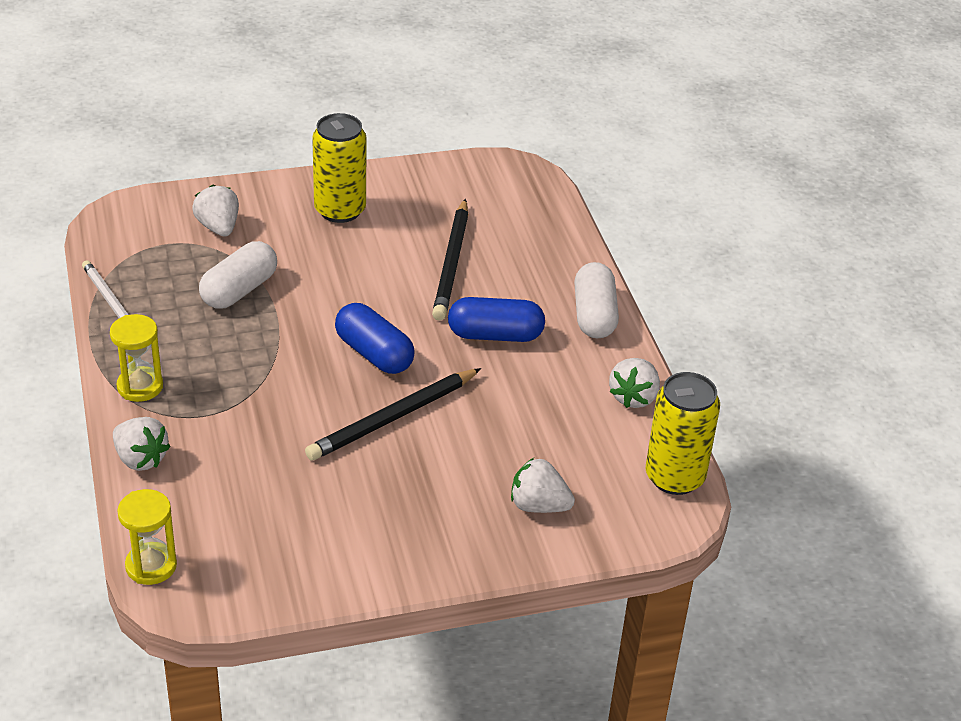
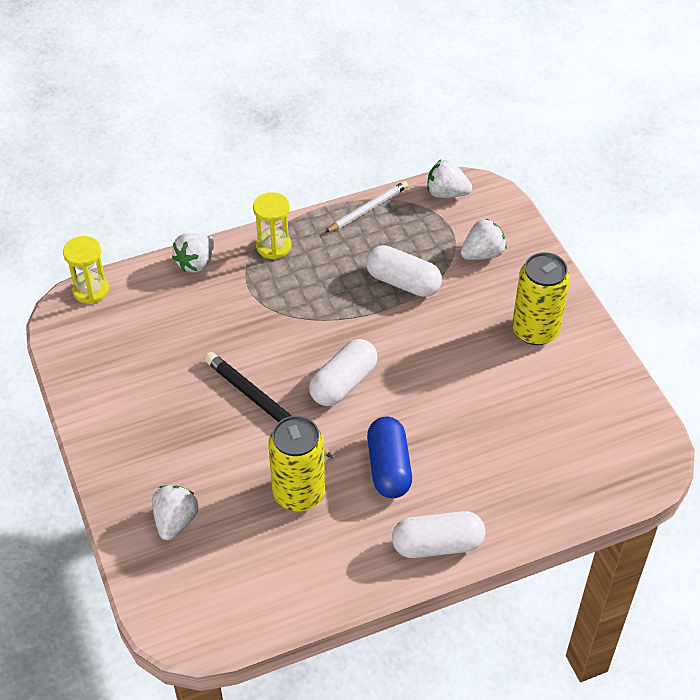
camera: 85 degrees right, 10 degrees up
blue capsule [335,303,415,374] -> white capsule [309,339,378,406]
black pencil [432,199,468,321] -> none
white strawberry [609,358,660,408] -> white strawberry moved to [427,160,472,198]
yellow can [646,372,720,495] -> yellow can moved to [268,416,325,511]

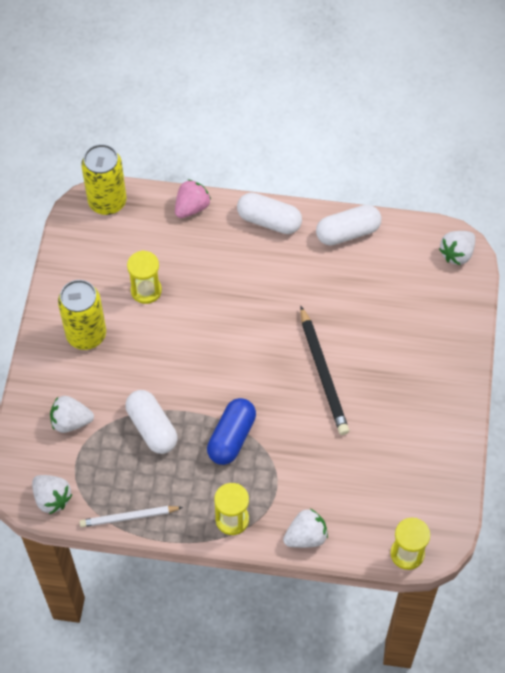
camera: 150 degrees left, 10 degrees up
white strawberry [152,485,199,540] -> white strawberry moved to [439,231,475,265]
yellow can [268,416,325,511] -> yellow can moved to [81,144,127,215]
white capsule [309,339,378,406] -> white capsule moved to [316,205,381,246]
blue capsule [367,417,412,498] -> blue capsule moved to [207,398,256,465]
none -> yellow hourglass [127,250,162,304]
none -> pink strawberry [175,179,211,218]

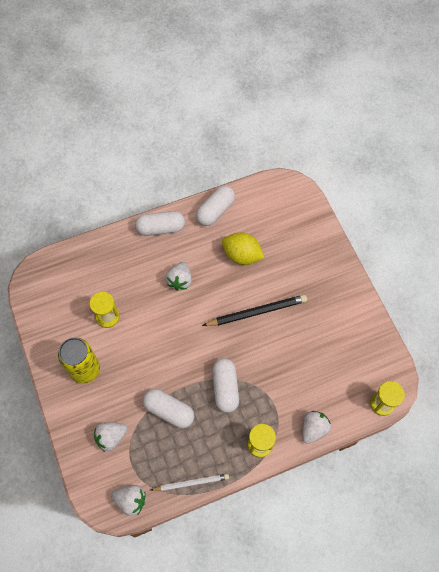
camera: 30 degrees left, 5 degrees up
white pencil [79,506,183,527] -> white pencil turned 150 degrees counterclockwise [150,474,229,491]
yellow can [81,144,127,215] -> none
pink strawberry [175,179,211,218] -> none
blue capsule [207,398,256,465] -> white capsule [212,358,239,413]
black pencil [300,306,349,435] -> black pencil turned 60 degrees counterclockwise [202,295,307,326]
white strawberry [439,231,475,265] -> white strawberry moved to [166,262,192,291]
none -> yellow lemon [222,232,264,265]

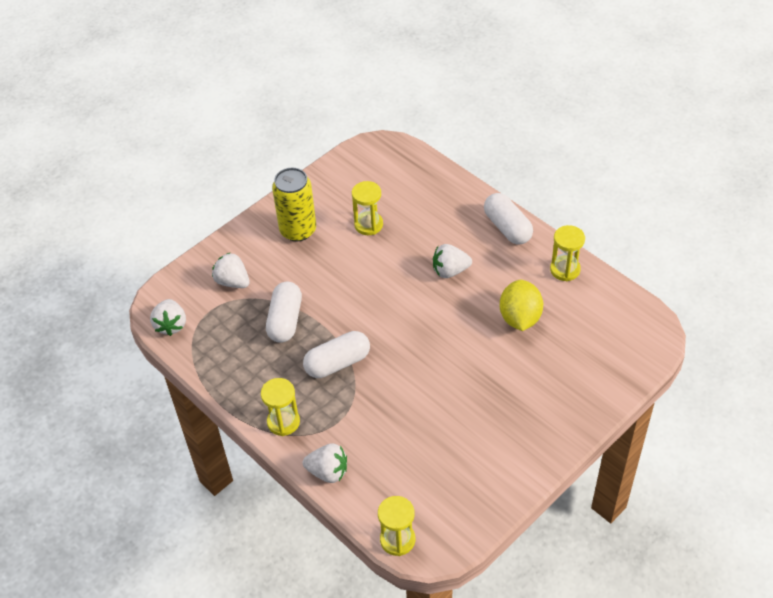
camera: 70 degrees right, 15 degrees down
white pencil [150,474,229,491] -> none
white capsule [196,186,235,226] -> yellow hourglass [550,225,585,281]
black pencil [202,295,307,326] -> none

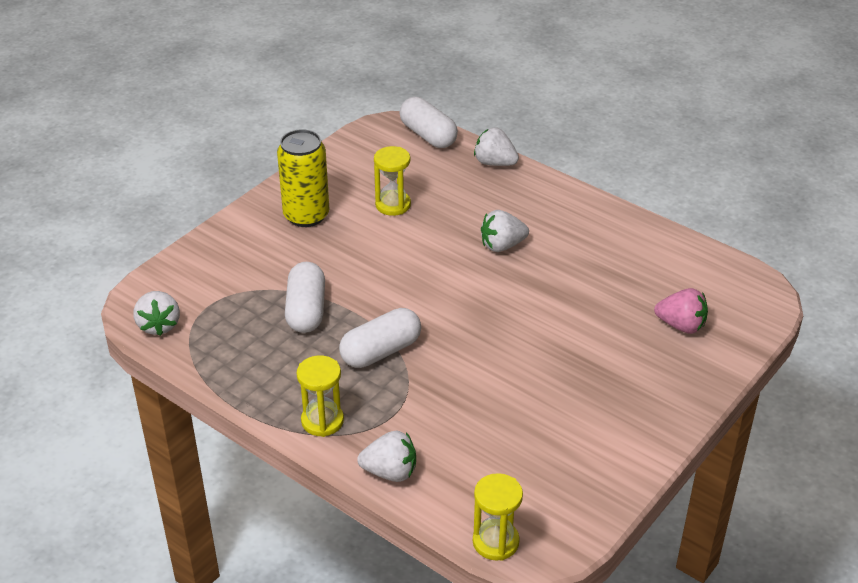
camera: 10 degrees left, 10 degrees down
white strawberry [212,252,250,288] -> white strawberry moved to [474,127,519,166]
white capsule [484,193,533,245] -> white capsule moved to [400,97,458,148]
yellow lemon [499,280,543,331] -> none
yellow hourglass [550,225,585,281] -> none
none -> pink strawberry [654,288,708,334]

